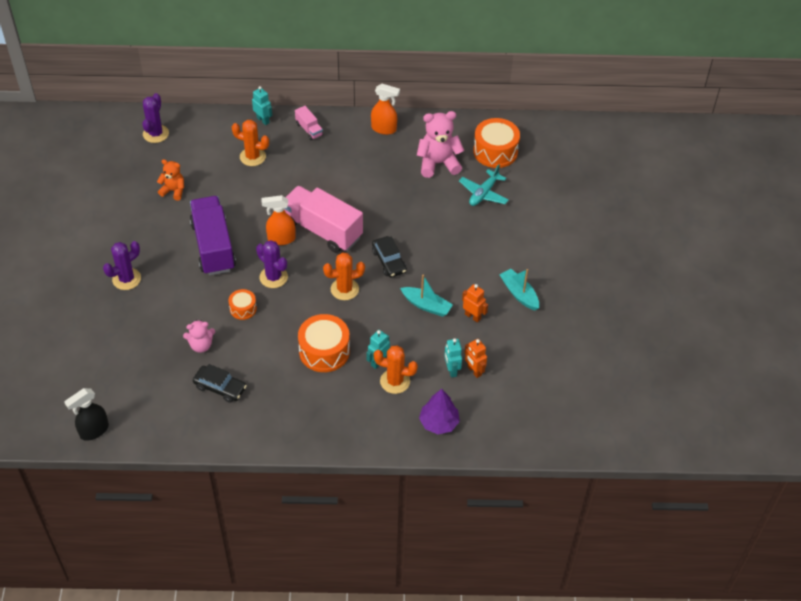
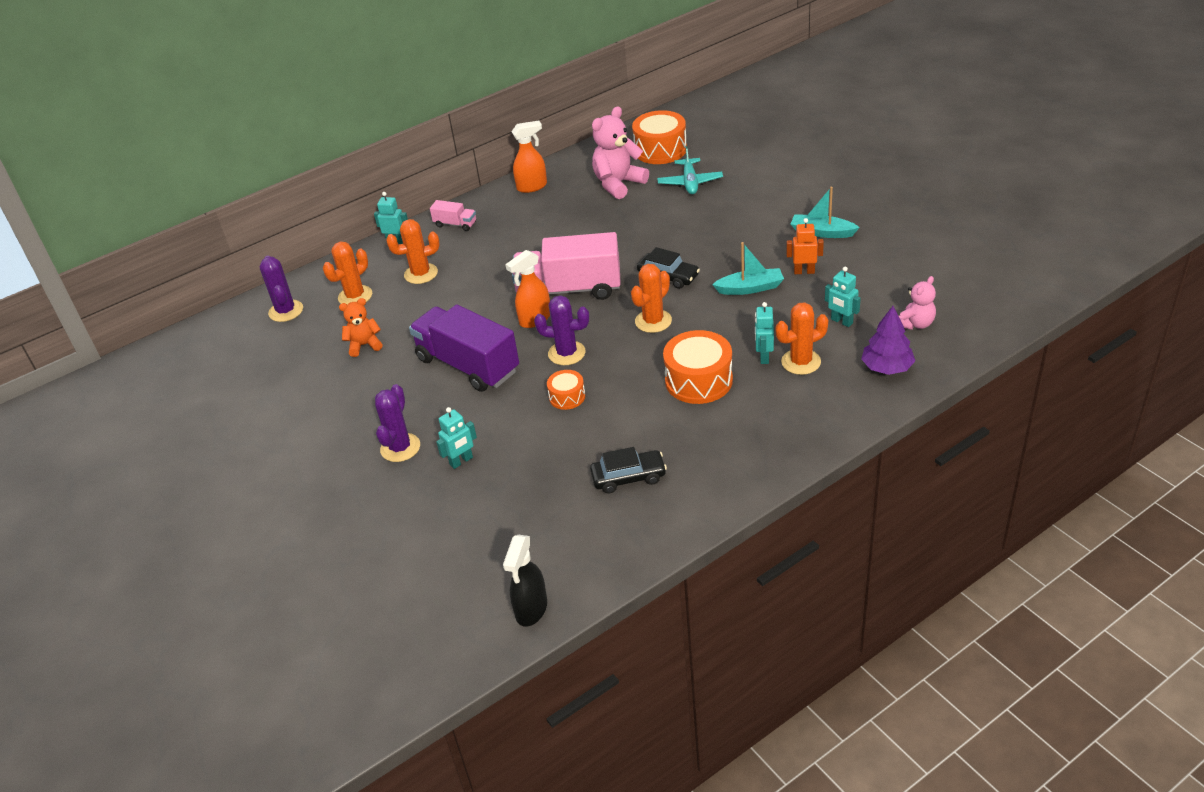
camera: 30 degrees left, 10 degrees down
pink teddy bear [183,320,215,353] -> pink teddy bear moved to [898,276,936,330]
orange robot [464,339,487,378] -> none
none -> orange cactus [323,242,372,304]
none -> turquoise robot [436,407,477,469]

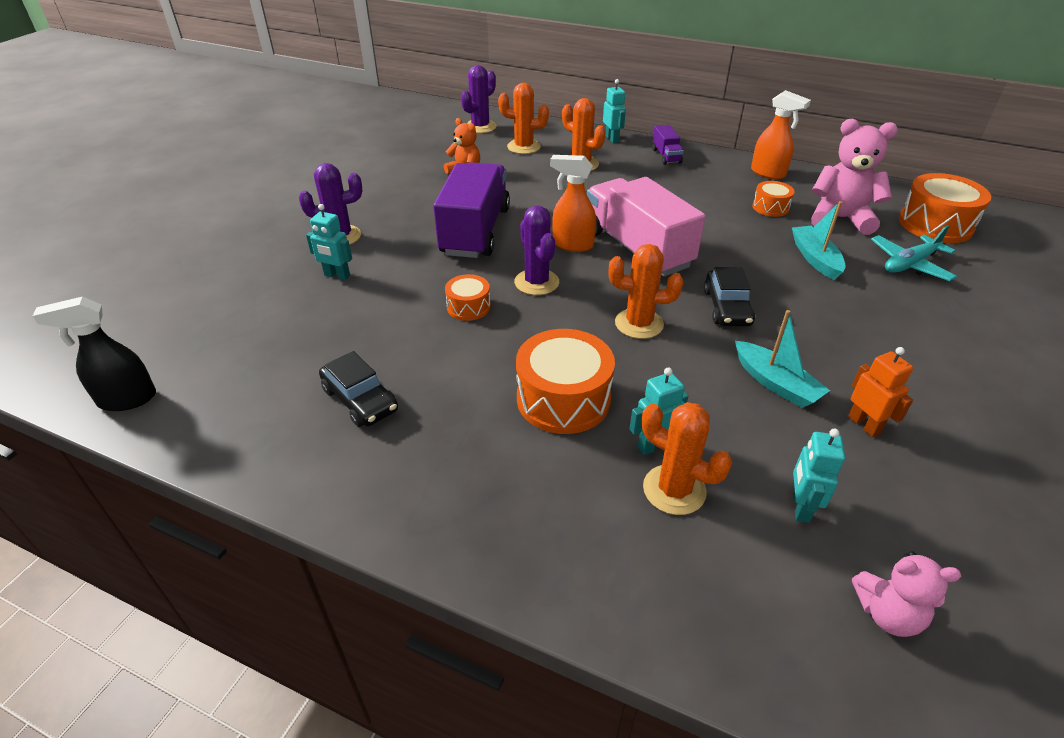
camera: 55 degrees right, 0 degrees up
pink truck [430,200,476,231] -> purple truck [652,125,684,165]
turquoise boat [791,187,860,238] -> turquoise boat moved to [792,201,846,280]
purple tree [861,306,915,375] -> none
none -> orange drum [752,181,795,217]

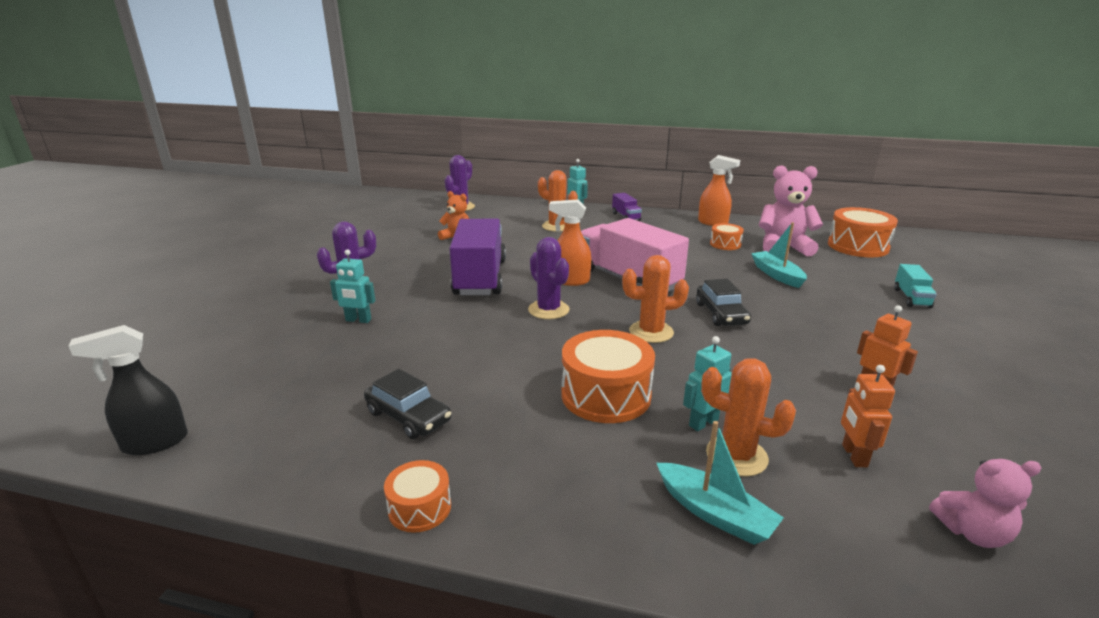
camera: 10 degrees left, 15 degrees down
orange drum [445,274,491,321] -> orange drum moved to [384,460,451,533]
orange cactus [498,83,549,154] -> none
turquoise boat [735,310,830,408] -> turquoise boat moved to [656,421,784,545]
turquoise robot [793,429,845,523] -> orange robot [841,365,895,467]
turquoise plane [871,225,957,281] -> none
none -> turquoise truck [894,264,937,308]

